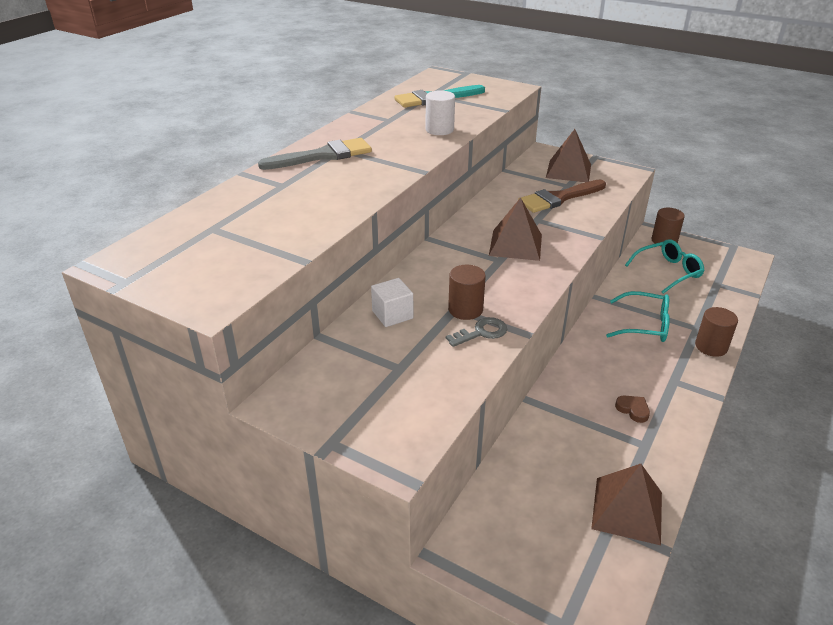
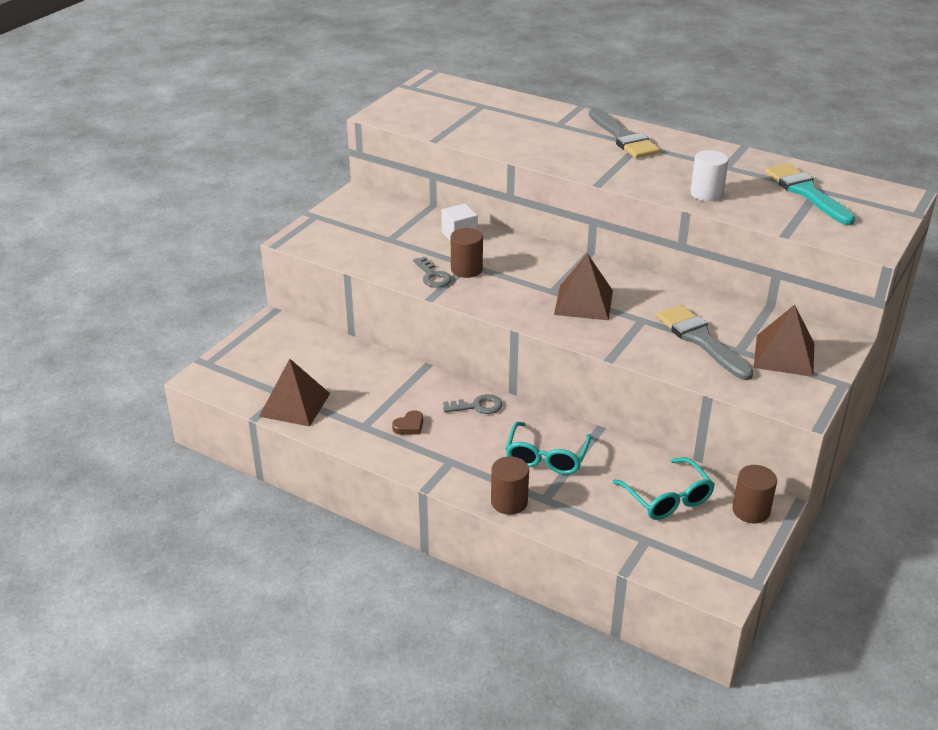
camera: 90 degrees right, 0 degrees up
brown brush [518,179,606,213] -> grey brush [657,305,754,380]
none -> grey key [443,394,502,414]

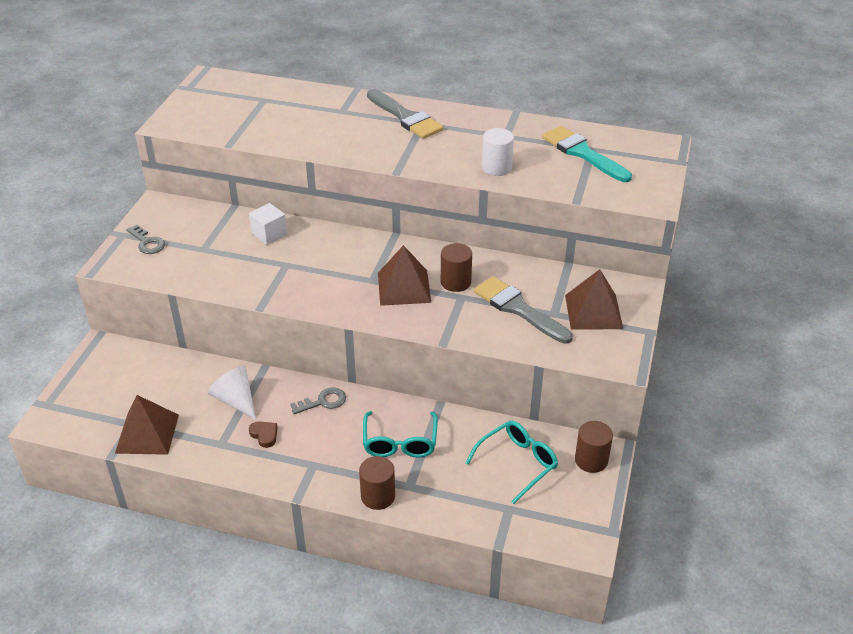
camera: 15 degrees left, 5 degrees up
brown heart [392,410,423,435] -> brown heart turned 75 degrees counterclockwise [249,421,278,448]
grey key [413,257,451,288] -> grey key moved to [126,225,165,254]
brown cylinder [451,228,483,278] -> brown cylinder moved to [441,243,472,292]
turquoise glasses [613,458,715,520] -> turquoise glasses turned 90 degrees counterclockwise [466,421,558,504]
none -> white cone [208,366,256,420]

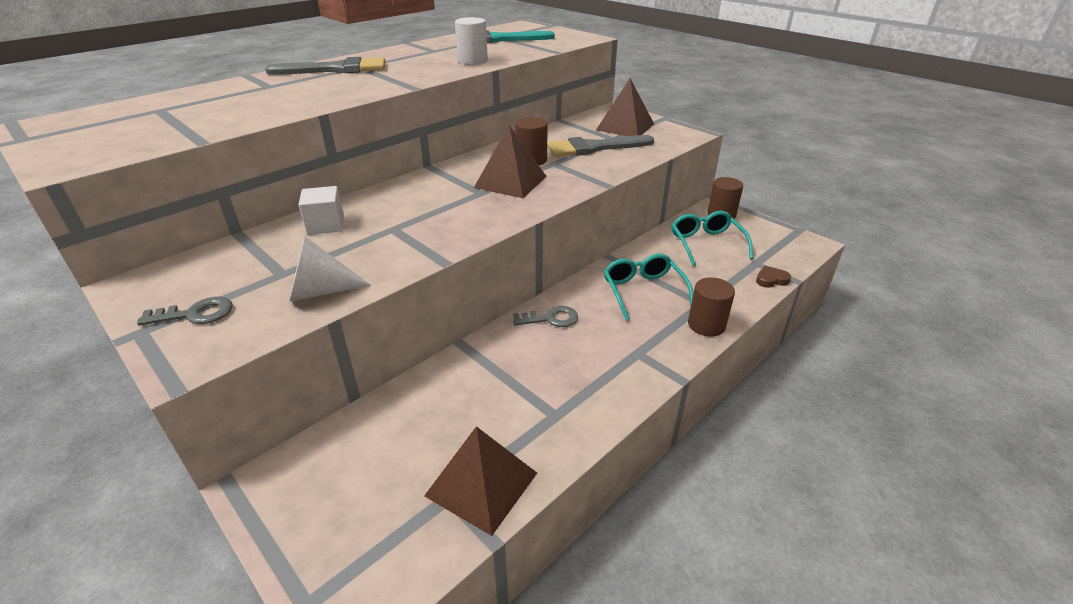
camera: 60 degrees left, 5 degrees down
white cone [208,366,256,420] -> white cone moved to [289,237,371,302]
brown heart [249,421,278,448] -> brown heart moved to [756,266,791,288]
grey key [290,387,346,414] -> grey key turned 75 degrees clockwise [513,306,578,327]
turquoise glasses [363,411,438,458] -> turquoise glasses turned 135 degrees counterclockwise [604,254,694,321]

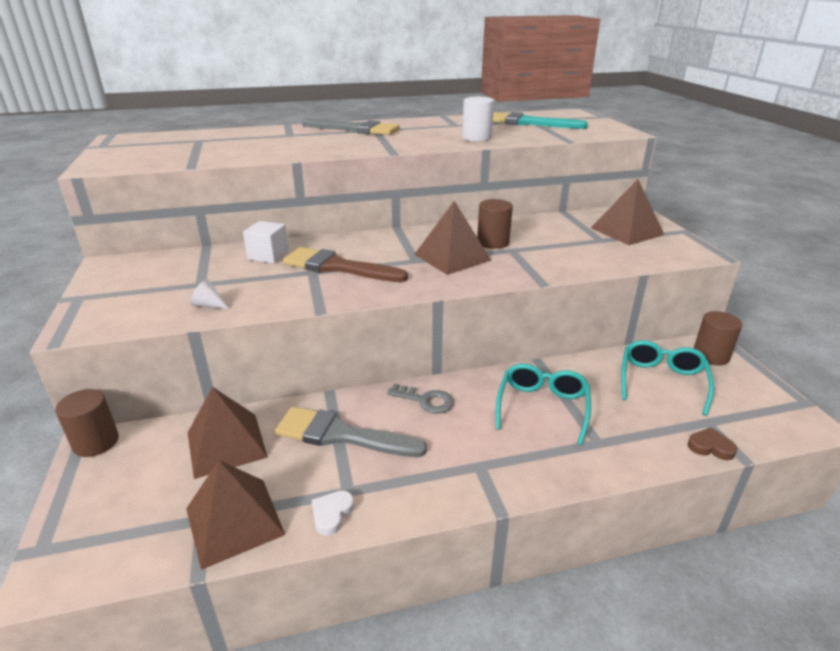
camera: 30 degrees right, 5 degrees down
grey key [137,296,233,326] -> none
white cone [289,237,371,302] -> white cone [190,279,229,309], size x0.53
grey brush [547,135,654,157] -> grey brush moved to [275,407,427,457]
brown cylinder [688,277,735,337] -> brown cylinder moved to [55,389,119,457]
none -> brown pyramid [188,387,268,479]
none -> brown brush [283,247,408,282]
none -> white heart [312,491,354,536]

